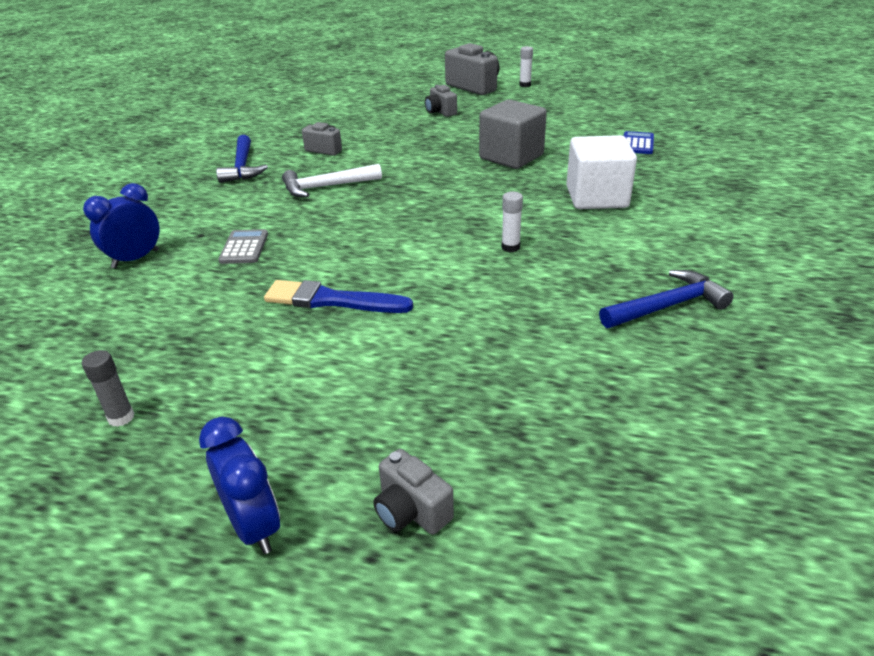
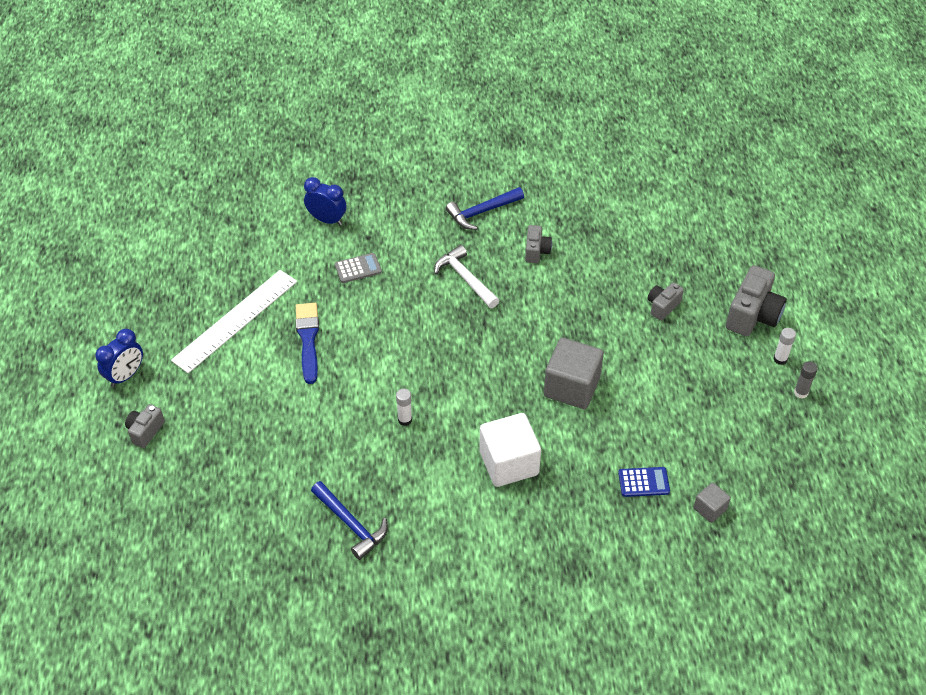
camera: 70 degrees right, 15 degrees up
grey glue stick [82,350,135,427] -> grey glue stick moved to [794,361,818,399]
none -> white ruler [171,270,297,373]
none -> grey cube [694,482,731,523]

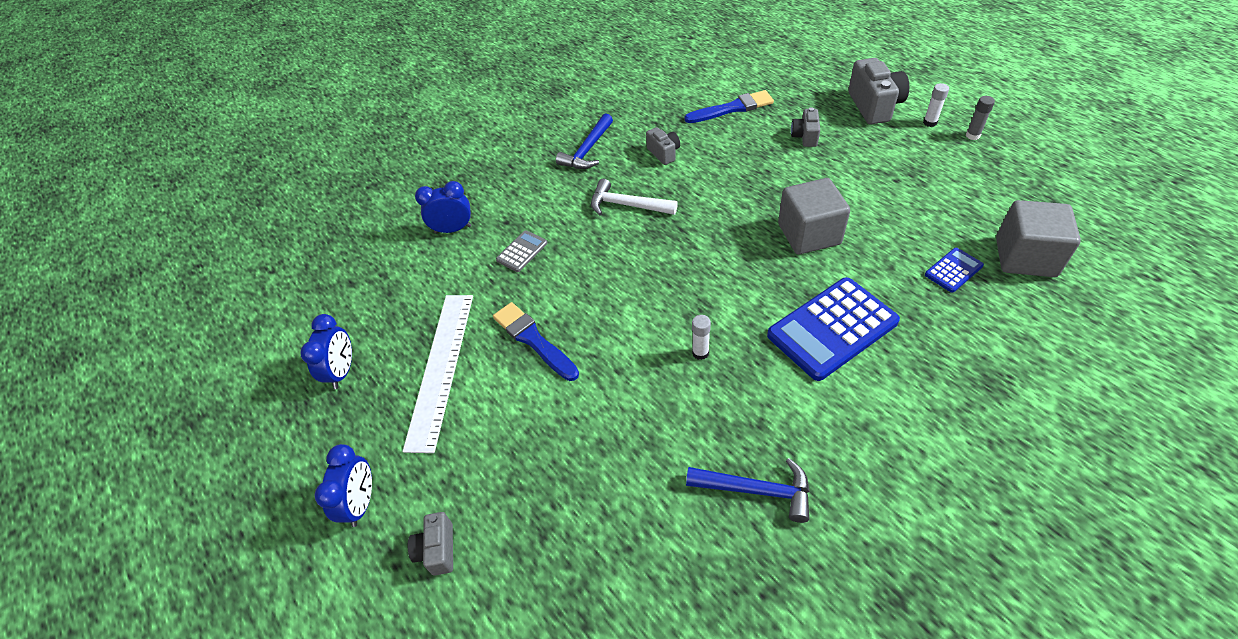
camera: 30 degrees left, 0 degrees up
white cube [479,413,541,487] -> blue calculator [767,277,900,381]
grey cube [694,482,731,523] -> grey cube [996,200,1081,277], size x1.99
none -> blue clock [300,314,352,389]
none -> blue brush [684,90,774,123]

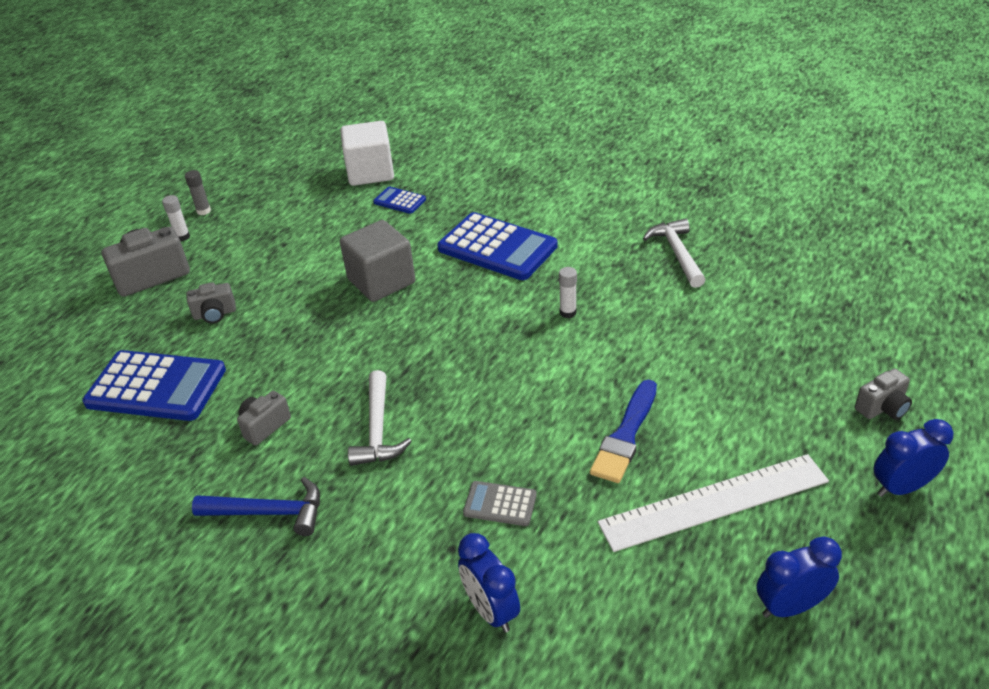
camera: 115 degrees left, 10 degrees down
blue brush [684,90,774,123] -> blue calculator [82,350,226,421]
blue hammer [686,458,810,523] -> white hammer [643,218,705,288]
grey cube [996,200,1081,277] -> white cube [340,121,394,186]

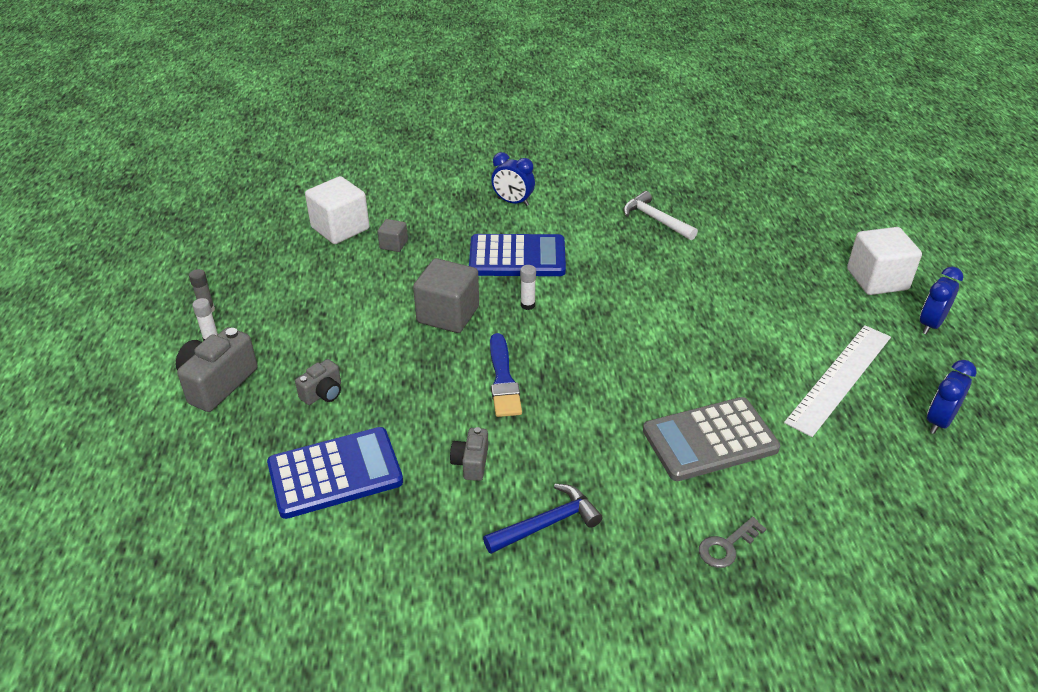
camera: 35 degrees left, 0 degrees up
white hammer [348,370,412,466] -> none
blue calculator [373,186,426,214] -> grey cube [378,219,408,252]
blue clock [458,533,520,633] -> blue clock moved to [491,152,535,206]
grey calculator [463,481,537,526] -> grey calculator [643,397,780,481], size x2.11
white glue stick [559,267,577,318] -> white glue stick moved to [520,265,536,310]
blue brush [590,380,657,483] -> blue brush moved to [490,333,522,417]
grey camera [855,368,912,420] -> white cube [847,227,922,295]
none -> grey key [699,517,766,568]

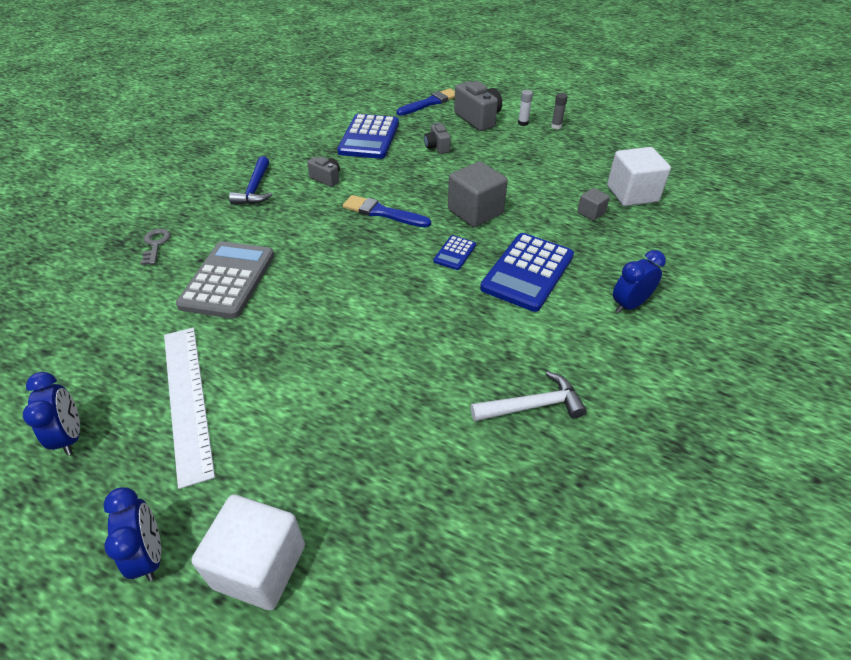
camera: 120 degrees right, 5 degrees up
white glue stick [520,265,536,310] -> blue calculator [433,235,476,270]
none -> blue brush [397,88,455,116]

